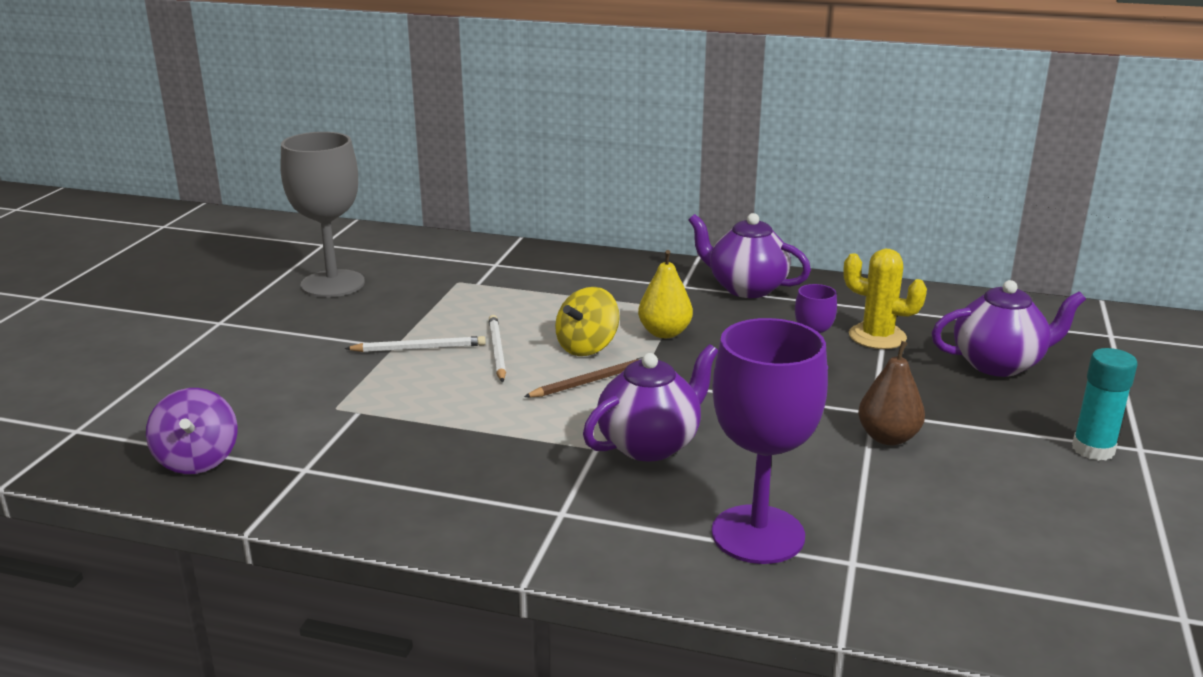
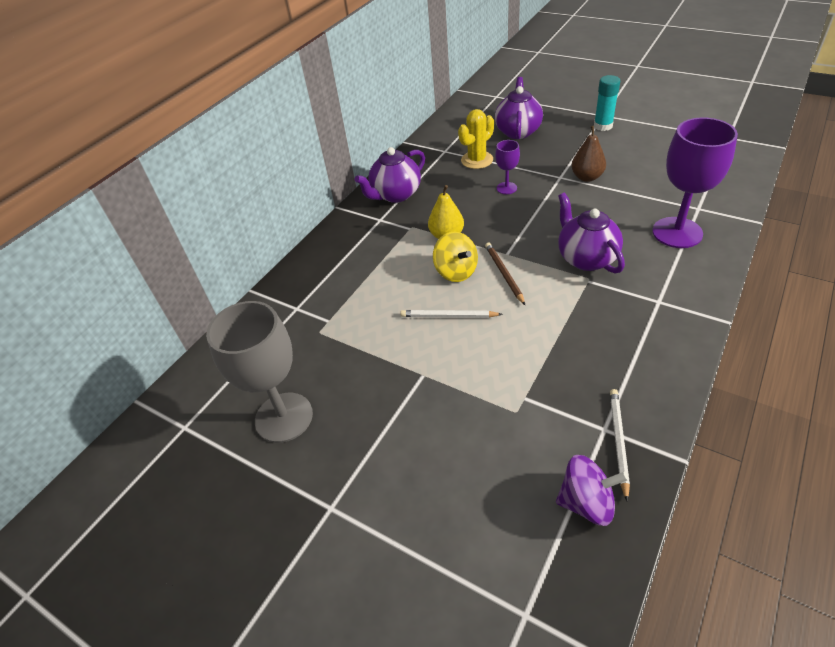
camera: 70 degrees left, 20 degrees up
white pencil [344,336,486,352] -> white pencil moved to [610,389,630,501]

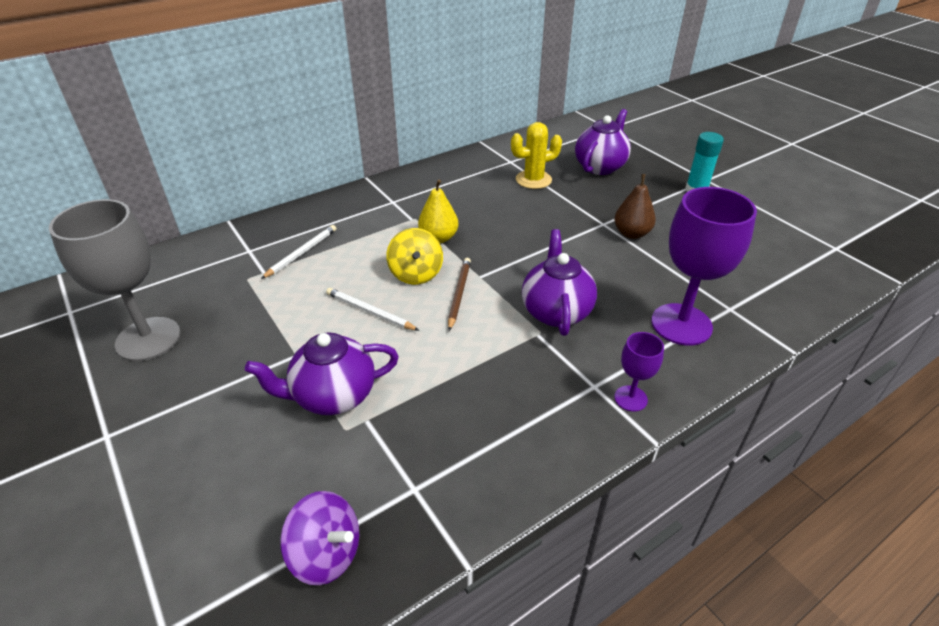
camera: 20 degrees right, 5 degrees down
purple teapot [354,147,425,203] -> purple teapot moved to [245,332,399,415]
purple goblet [495,140,520,194] -> purple goblet moved to [614,332,664,412]
white pencil [610,389,630,501] -> white pencil moved to [261,225,336,279]

